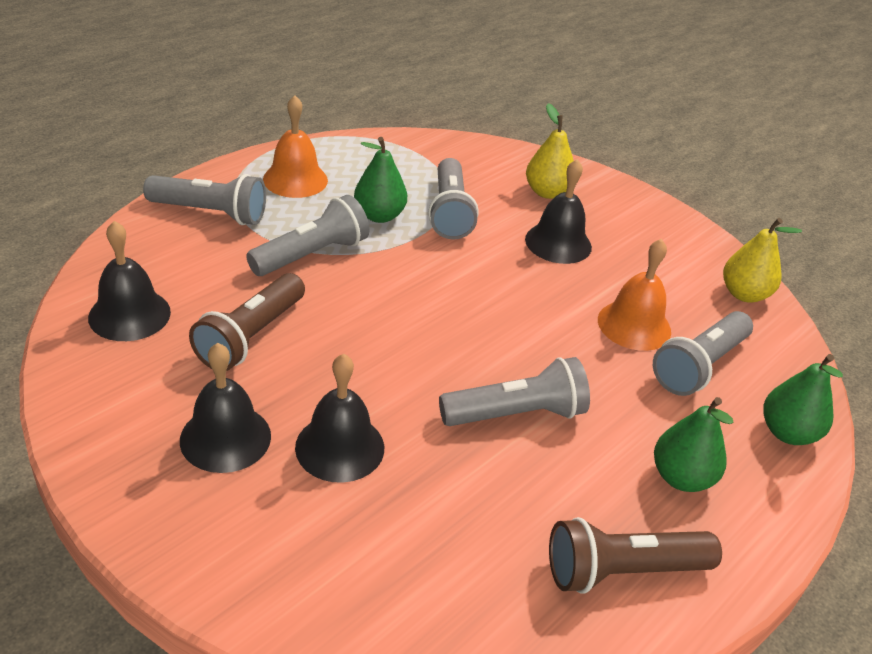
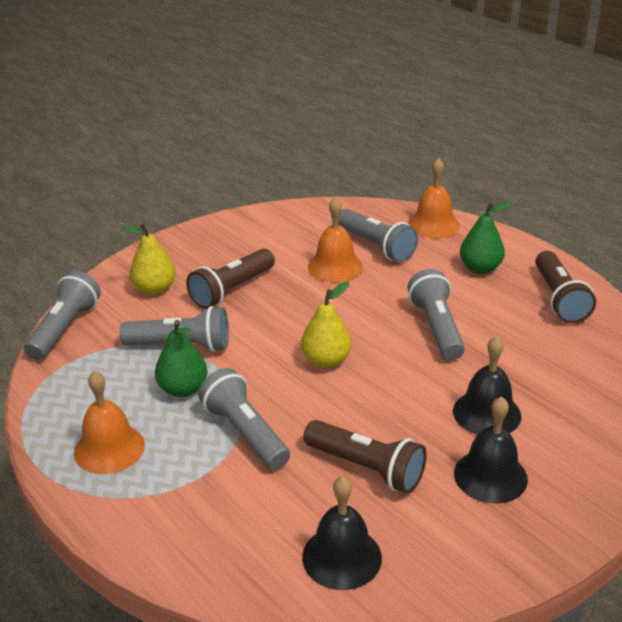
camera: 80 degrees left, 5 degrees down
grey flashlight [143,174,266,225] -> grey flashlight moved to [24,271,101,360]
black bell [525,159,592,264] -> brown flashlight [186,249,275,309]
yellow pear [723,218,802,303] -> yellow pear moved to [301,282,351,368]
green pear [764,354,843,445] -> orange bell [408,158,460,238]

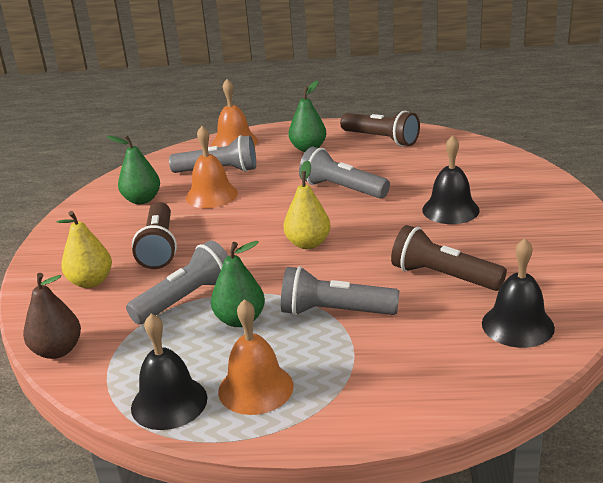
camera: 45 degrees left, 5 degrees down
grey flashlight [24,271,101,360] -> brown pear [23,273,81,359]
brown flashlight [303,420,427,494] -> brown flashlight turned 135 degrees counterclockwise [391,225,507,291]
black bell [454,396,528,504] -> black bell moved to [131,314,207,430]
none -> green pear [107,135,160,204]

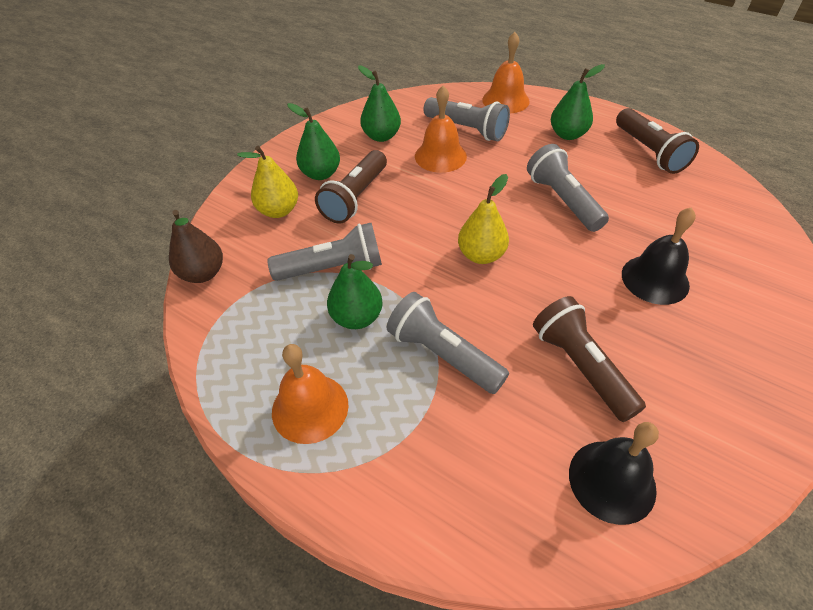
camera: 30 degrees right, 20 degrees up
black bell [131,314,207,430] -> none
none -> green pear [287,103,340,180]

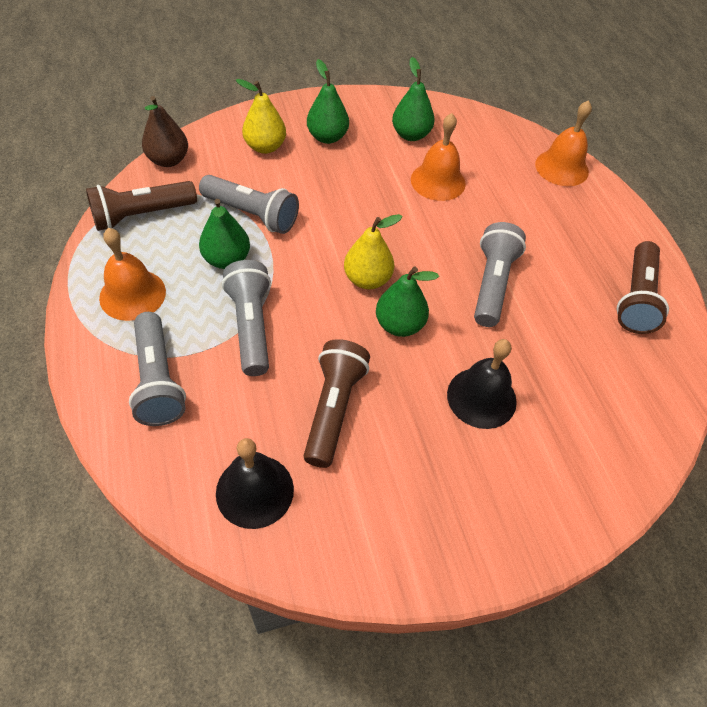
camera: 35 degrees right, 5 degrees up
brown flashlight [315,150,387,224] -> brown flashlight moved to [86,181,197,231]
grey flashlight [423,97,510,141] -> grey flashlight moved to [129,312,186,426]
green pear [551,64,605,140] -> green pear moved to [376,267,439,337]

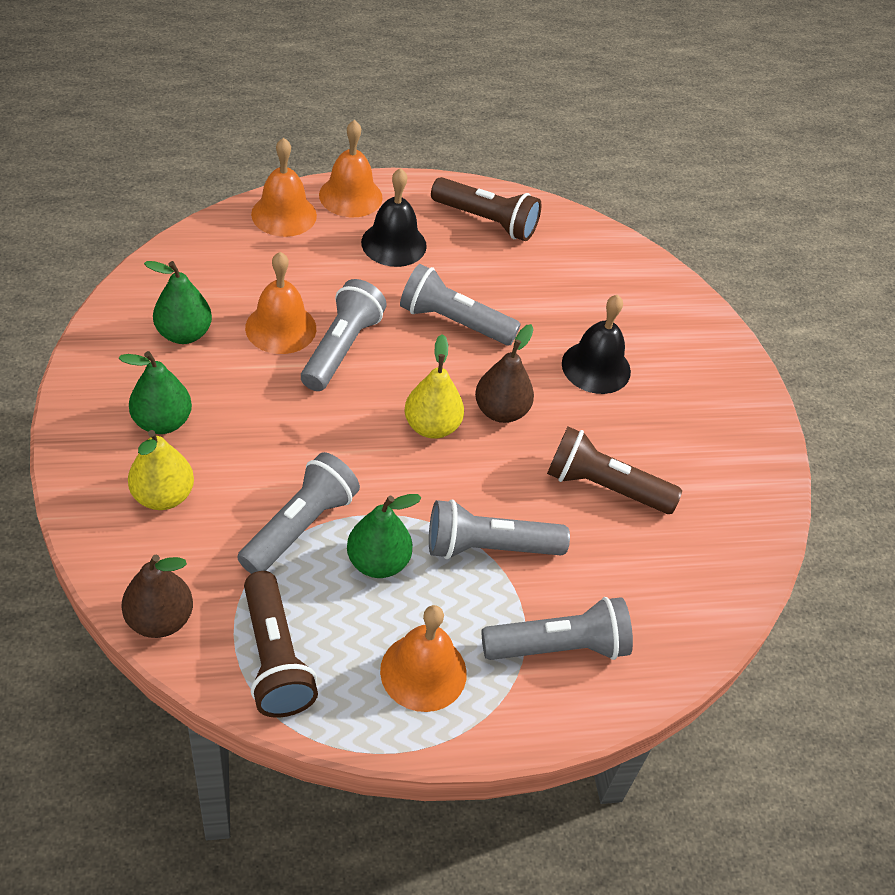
camera: 85 degrees left, 5 degrees down
black bell [216,438,294,529] -> black bell moved to [361,168,427,267]
green pear [376,267,439,337] -> brown pear [475,324,534,423]
none -> grey flashlight [301,279,387,391]
none -> orange bell [319,120,383,217]

